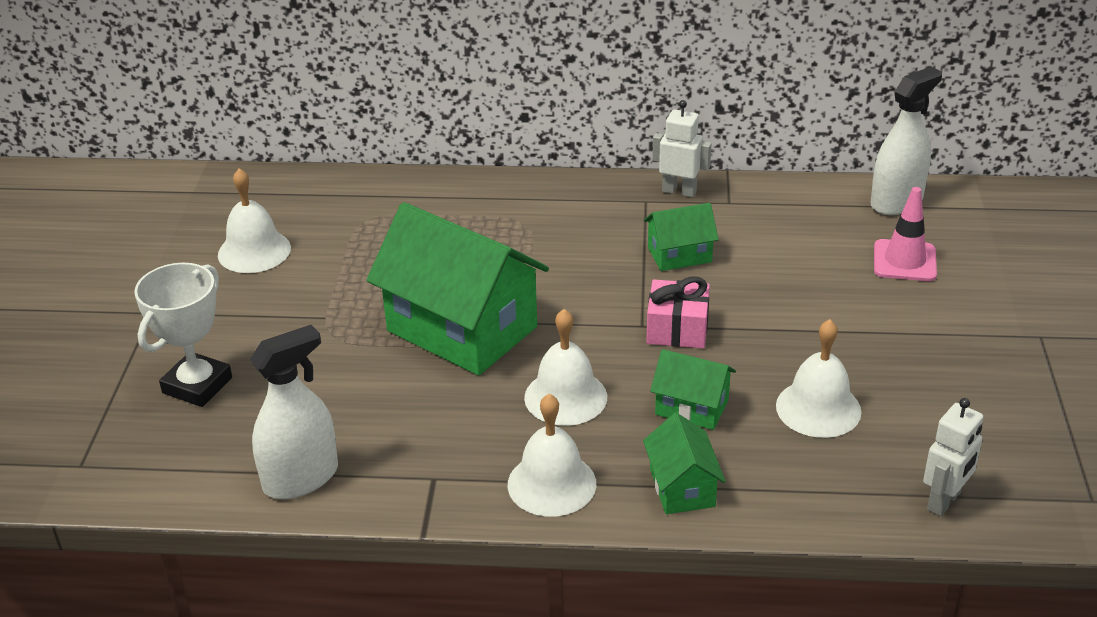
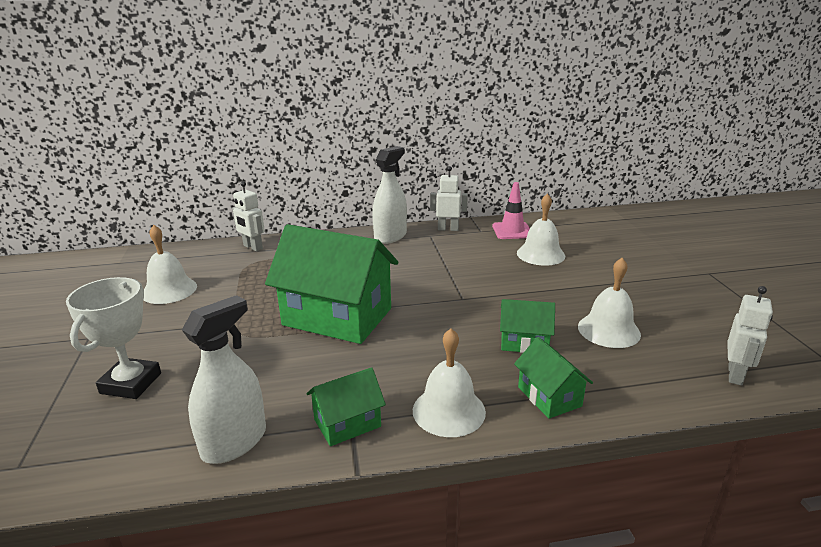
camera: 15 degrees left, 10 degrees down
white bell [524,309,607,426] -> white bell moved to [517,193,565,266]
green house [644,203,719,271] -> green house moved to [306,367,386,446]
pink gift [646,276,710,348] -> none
white spray bottle [871,67,942,215] -> white spray bottle moved to [372,146,407,244]
pink traffic cone [874,187,937,281] -> pink traffic cone moved to [492,182,530,239]
none -> white robot [232,181,265,251]

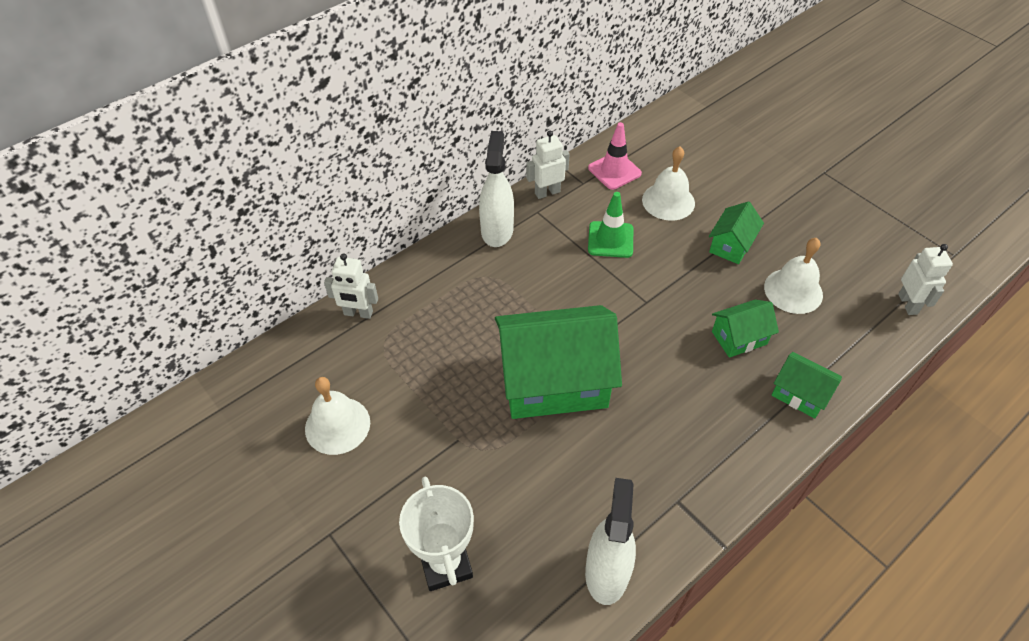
camera: 30 degrees left, 25 degrees up
green house [306,367,386,446] -> green house moved to [709,201,764,264]
white bell [413,328,486,437] -> none
none -> green traffic cone [588,192,633,258]

